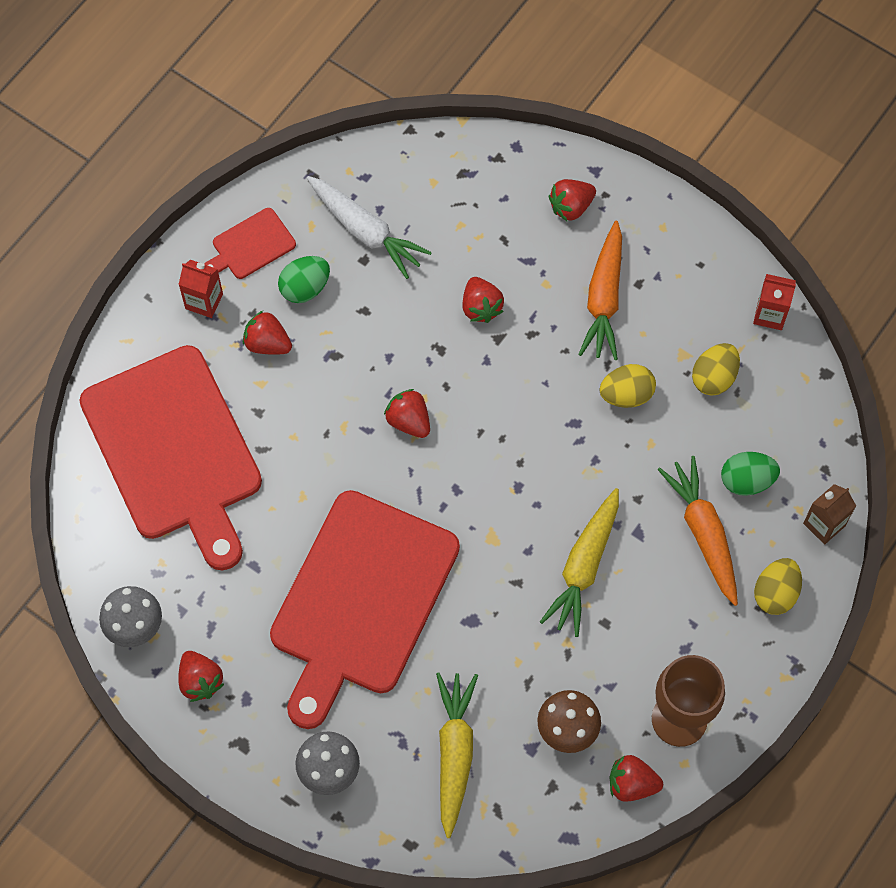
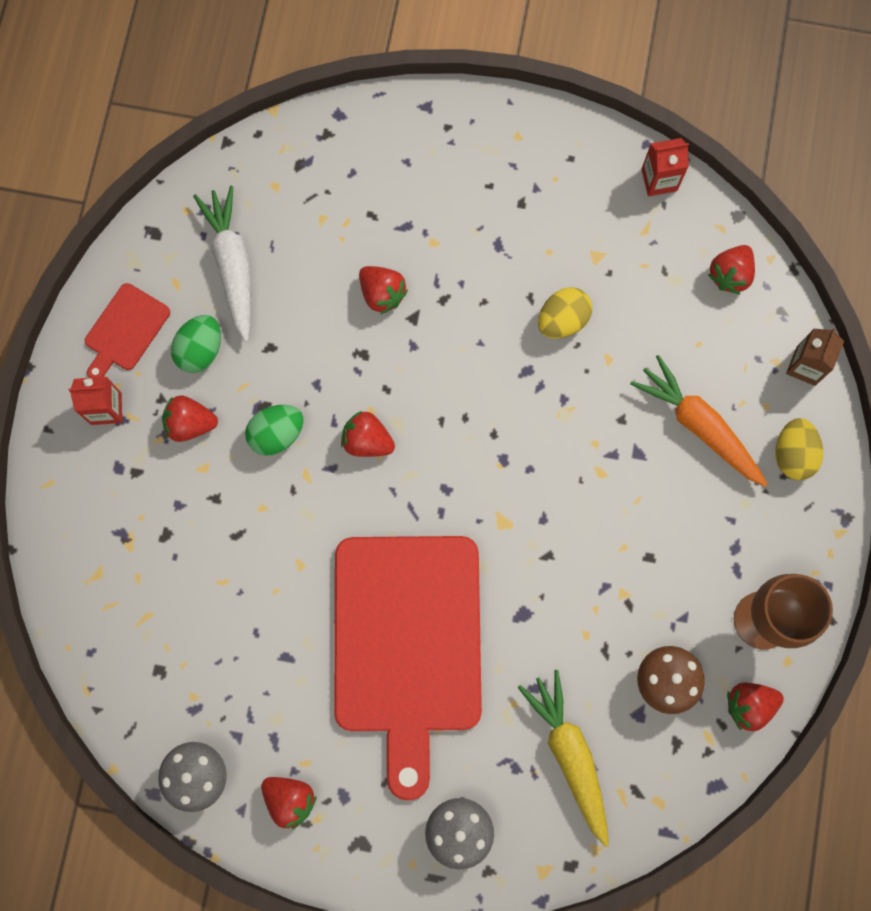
camera: 25 degrees left, 10 degrees up
red cutting board [79,345,262,570] -> none
white carrot [307,176,432,279] -> white carrot turned 120 degrees counterclockwise [193,186,251,342]
yellow carrot [540,488,619,637] -> none
red strawberry [549,179,596,221] -> red strawberry moved to [708,245,755,295]
orange carrot [578,221,622,360] -> none
yellow egg [692,343,740,396] -> none
green egg [721,452,780,496] -> green egg moved to [245,405,303,456]

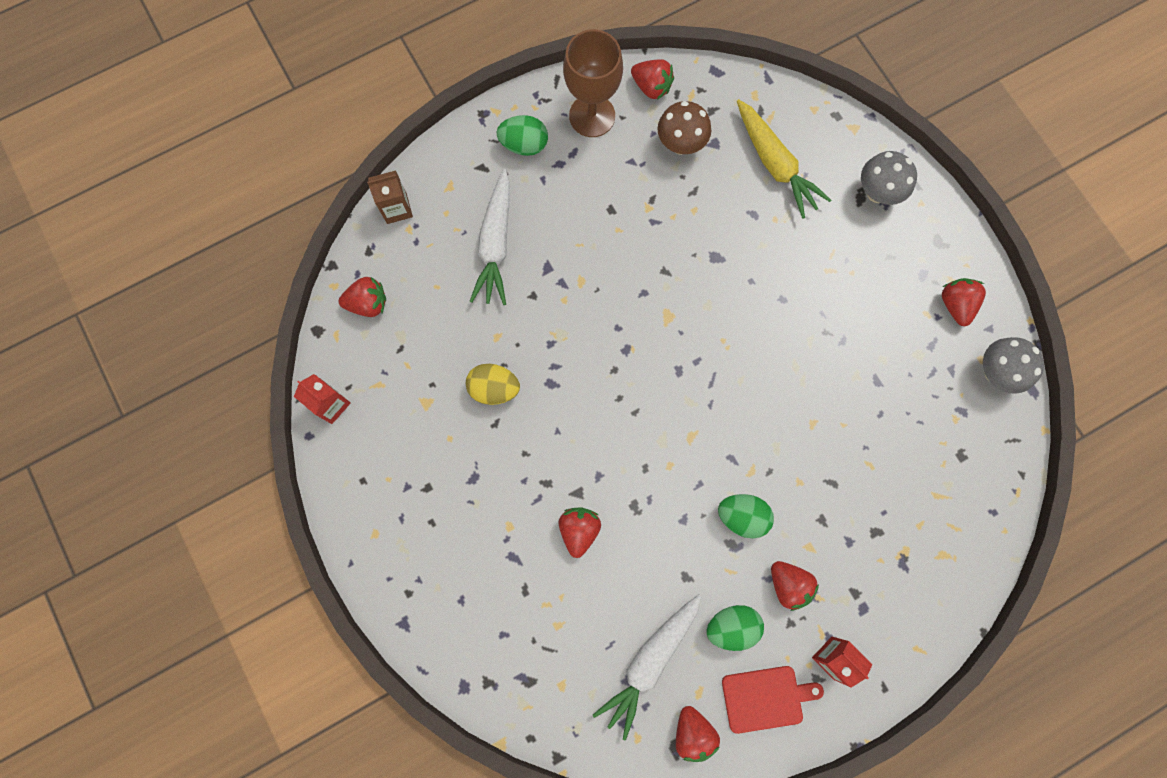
camera: 130 degrees left, 0 degrees up
red cutting board [334,536,482,801] -> none
red strawberry [341,411,395,457] -> red strawberry moved to [676,706,720,762]
yellow carrot [517,670,609,847] -> yellow carrot turned 60 degrees counterclockwise [737,99,832,219]
orange carrot [630,355,768,487] -> white carrot [469,169,510,305]
yellow egg [776,418,823,480] -> none
none -> green egg [497,115,548,156]

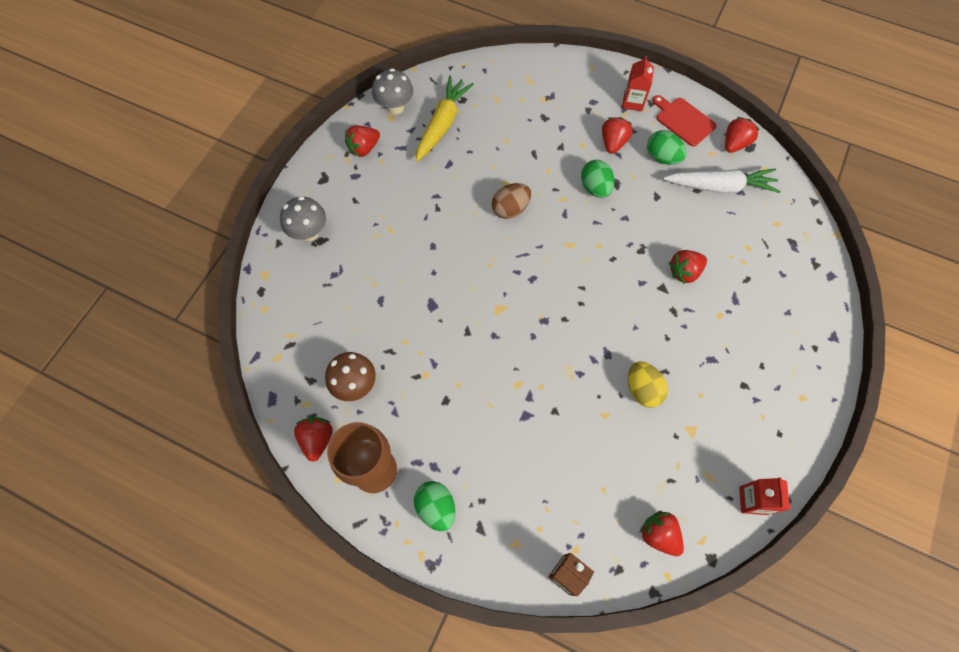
camera: 125 degrees left, 10 degrees down
white carrot [469,169,510,305] -> none
yellow carrot [737,99,832,219] -> yellow carrot moved to [416,76,474,162]
none -> brown egg [492,183,531,219]

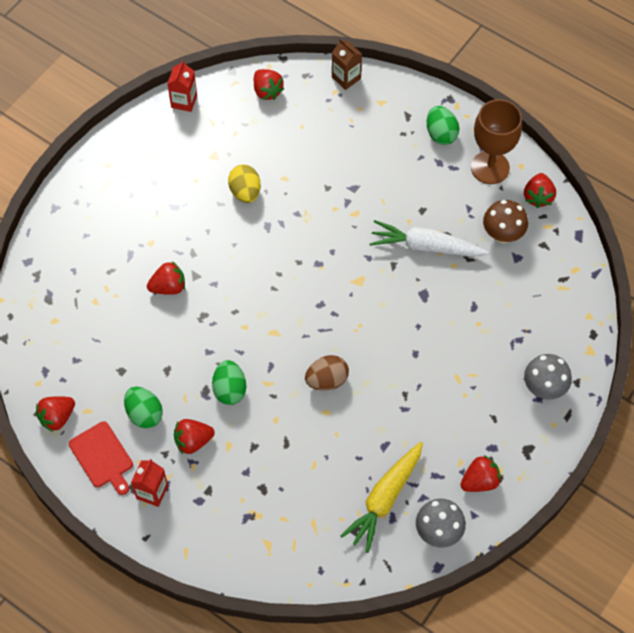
camera: 170 degrees left, 5 degrees down
red strawberry [602,117,633,154] -> red strawberry turned 45 degrees clockwise [174,419,215,454]
white carrot [663,168,780,193] -> white carrot moved to [369,220,489,257]

